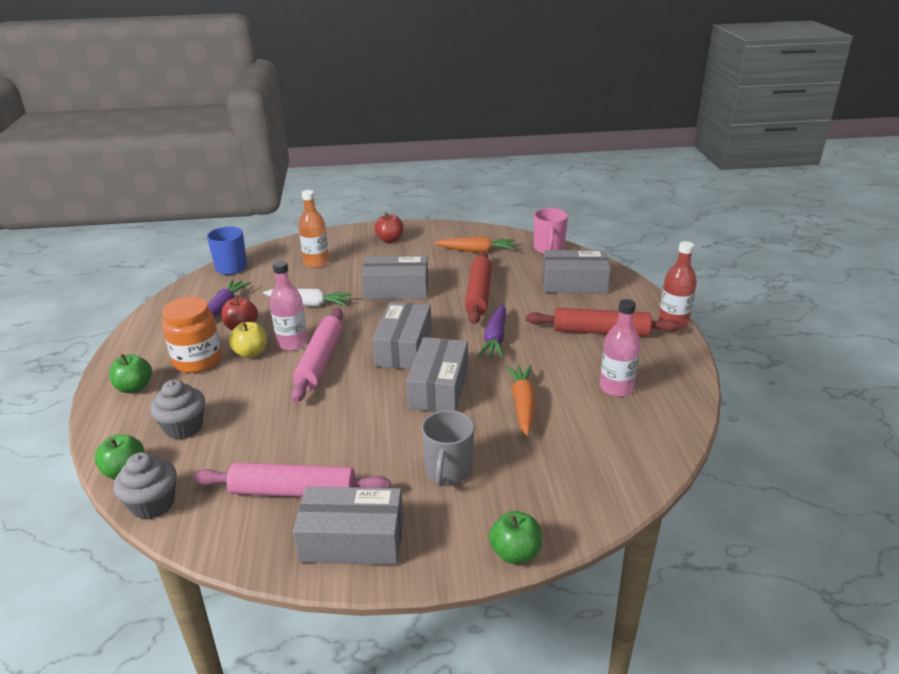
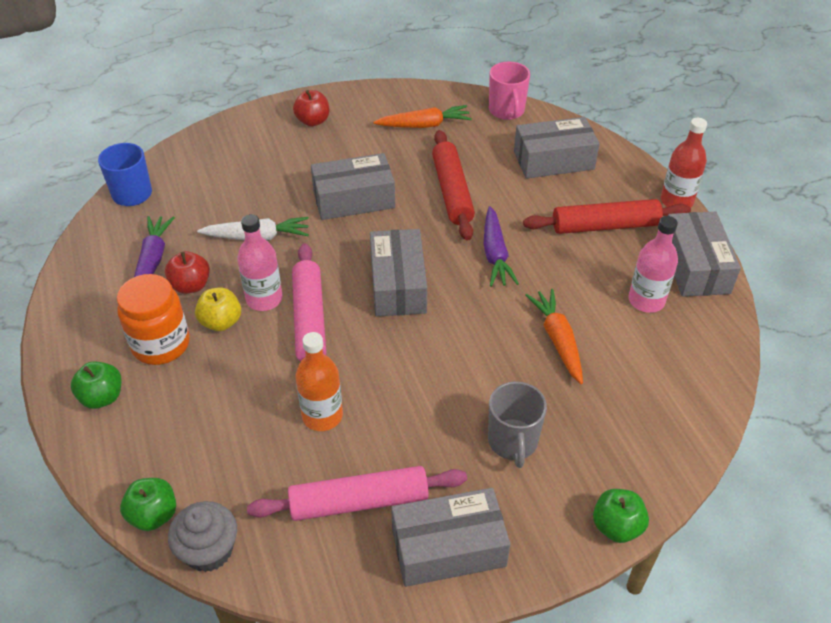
camera: 15 degrees left, 15 degrees up
grey cupcake [150,379,205,439] -> none
orange bottle [298,190,329,268] -> orange bottle moved to [295,332,343,431]
grey box [406,337,468,412] -> grey box moved to [668,212,741,297]

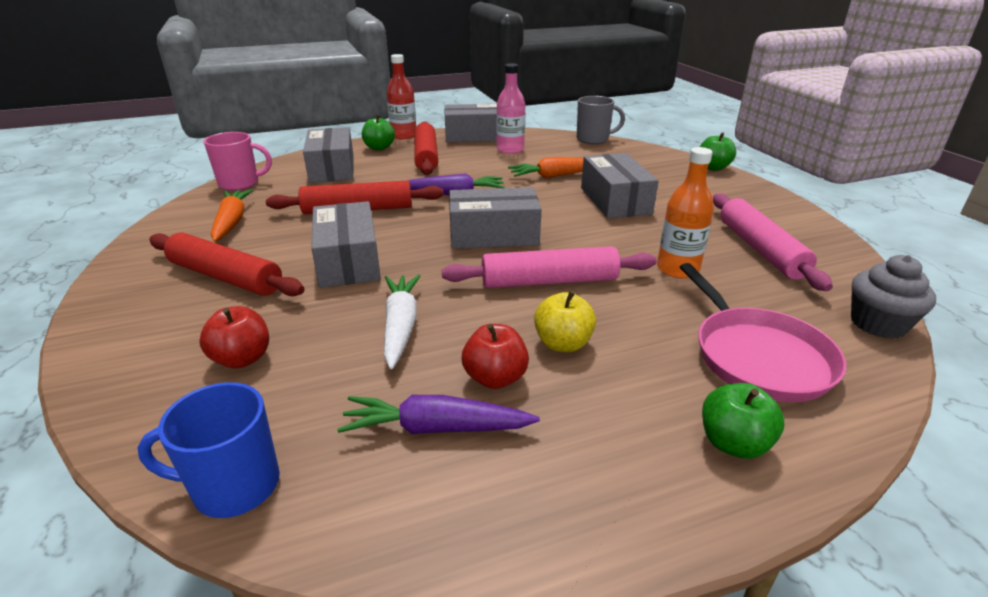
camera: 90 degrees left, 15 degrees down
orange jar [117,274,190,365] -> none
green apple [120,478,176,531] -> green apple moved to [362,114,395,150]
pink bottle [237,214,283,311] -> none
red apple [293,90,329,126] -> red apple moved to [199,306,269,369]
grey box [391,488,510,587] -> grey box moved to [581,153,659,218]
grey mug [488,381,547,468] -> grey mug moved to [577,96,625,144]
none -> red rolling pin [149,233,305,296]
none -> pink pan [680,263,846,402]

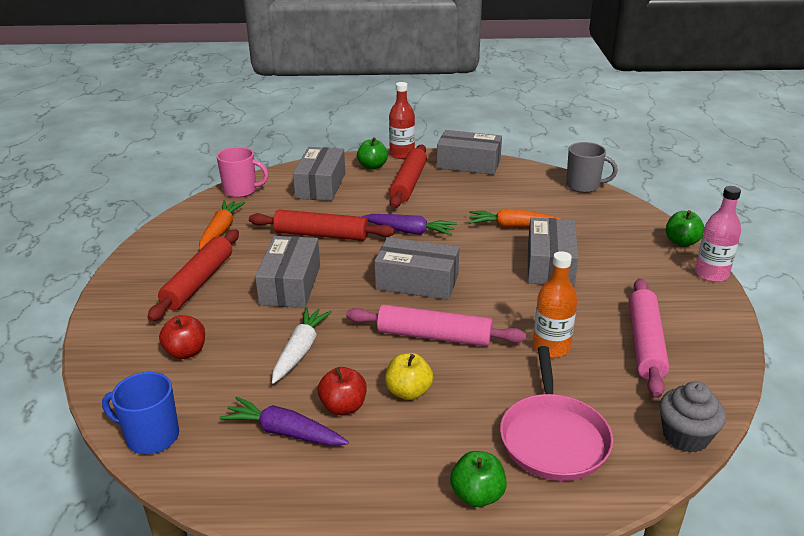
camera: 20 degrees right, 0 degrees up
red rolling pin [149,233,305,296] -> red rolling pin turned 60 degrees clockwise [147,229,239,321]
pink bottle [496,63,525,154] -> pink bottle moved to [695,186,741,282]

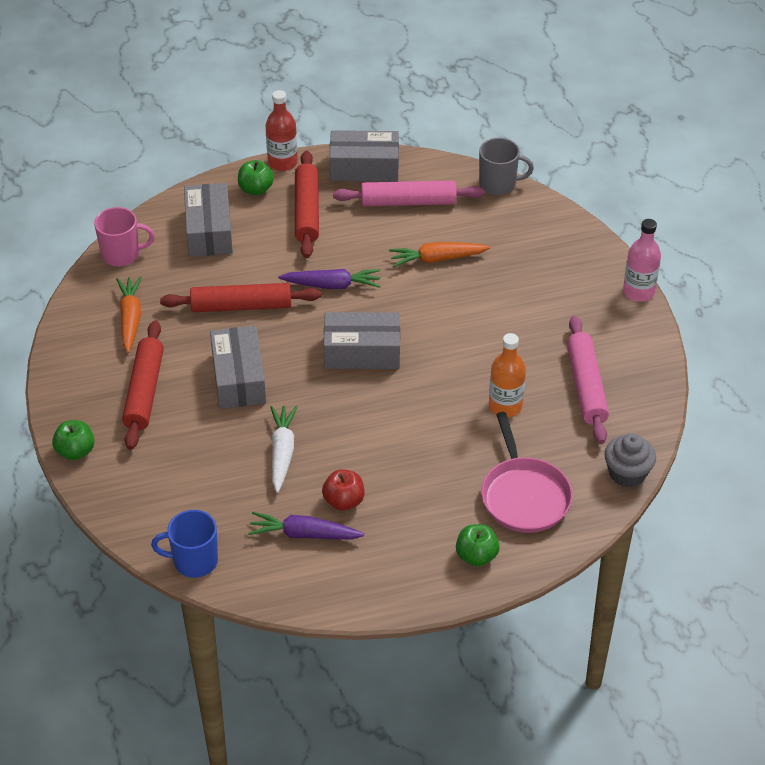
camera: 15 degrees left, 15 degrees up
red apple [159,315,205,359] -> none
pink rolling pin [346,305,526,346] -> pink rolling pin moved to [333,180,485,206]
yellow apple [385,353,433,400] -> none
grey box [528,217,578,287] -> none
green apple [666,210,705,247] -> green apple moved to [52,420,95,460]

